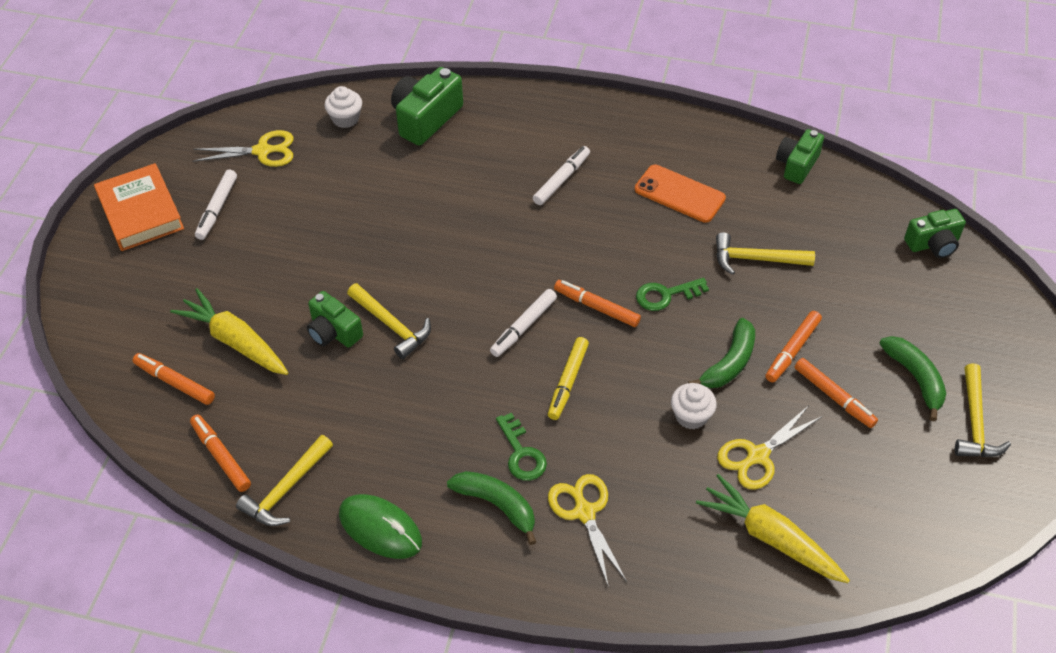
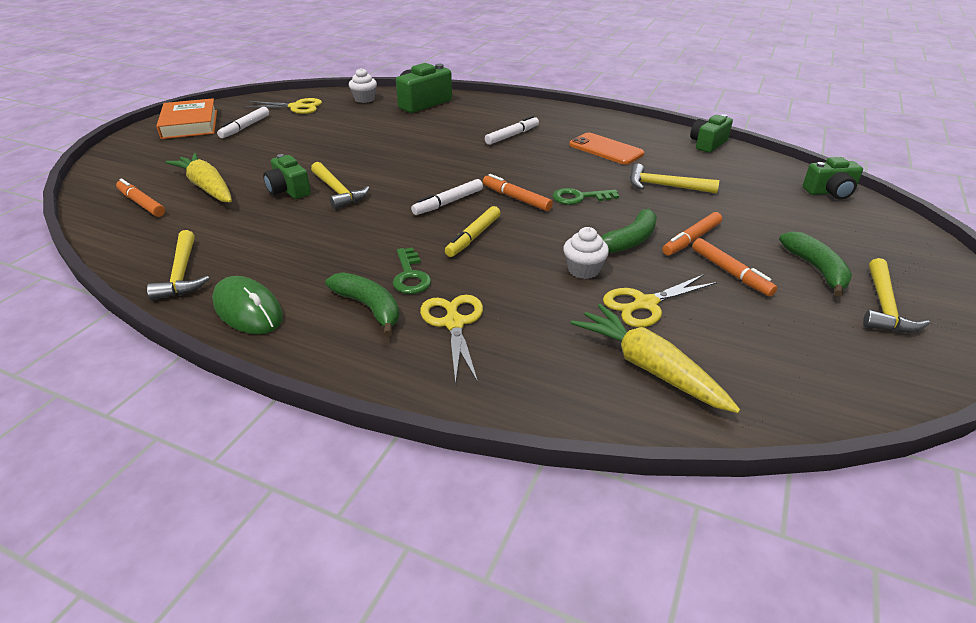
camera: 10 degrees right, 15 degrees down
orange marker [190,414,251,492] -> none
yellow hammer [236,435,333,526] -> yellow hammer turned 60 degrees counterclockwise [147,230,209,300]

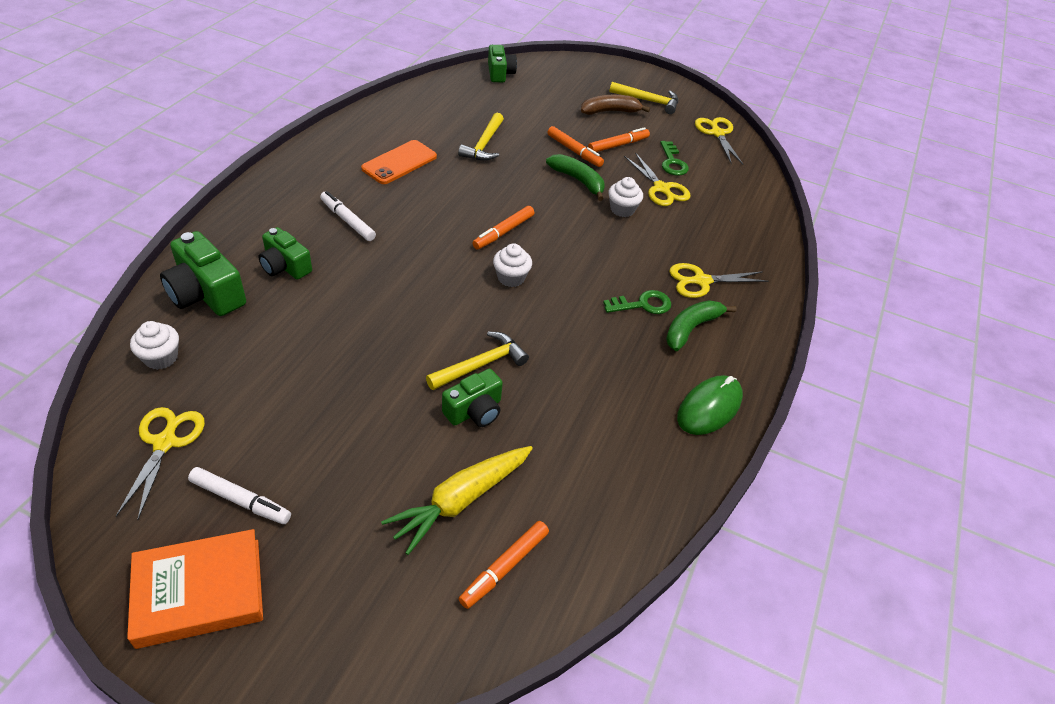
camera: 95 degrees left, 10 degrees up
yellow hammer [147,230,209,300] -> none
white marker [411,179,483,215] -> white cupcake [493,243,532,287]
yellow marker [445,206,500,257] -> none
green key [553,188,619,205] -> green key moved to [660,141,689,176]
yellow carrot [571,304,740,413] -> none
green camera [690,114,733,153] -> green camera moved to [258,227,312,280]
green banana [779,232,852,297] -> brown banana [581,95,650,115]
none -> yellow scissors [695,117,743,164]

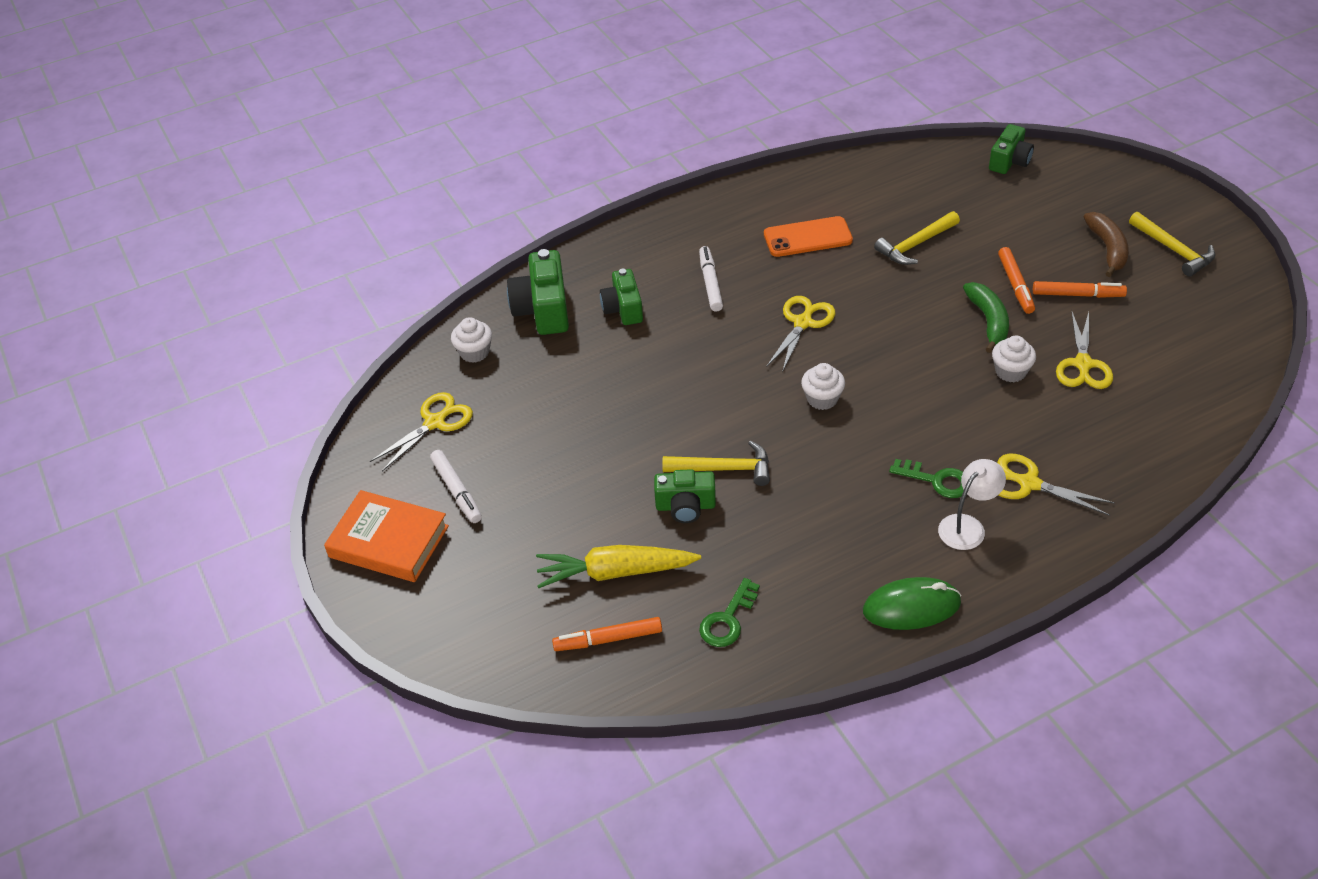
camera: 45 degrees right, 0 degrees up
orange marker [472,206,534,249] -> none
brown banana [581,95,650,115] -> brown banana turned 60 degrees clockwise [1084,212,1129,277]
green key [660,141,689,176] -> green key moved to [699,578,760,647]
green banana [666,300,737,351] -> white lamp [938,459,1006,550]
yellow scissors [695,117,743,164] -> yellow scissors moved to [766,296,835,373]

